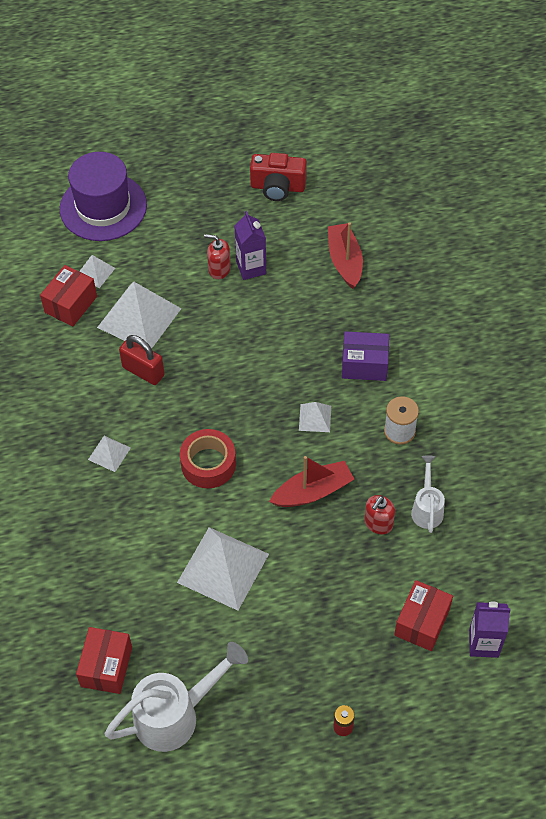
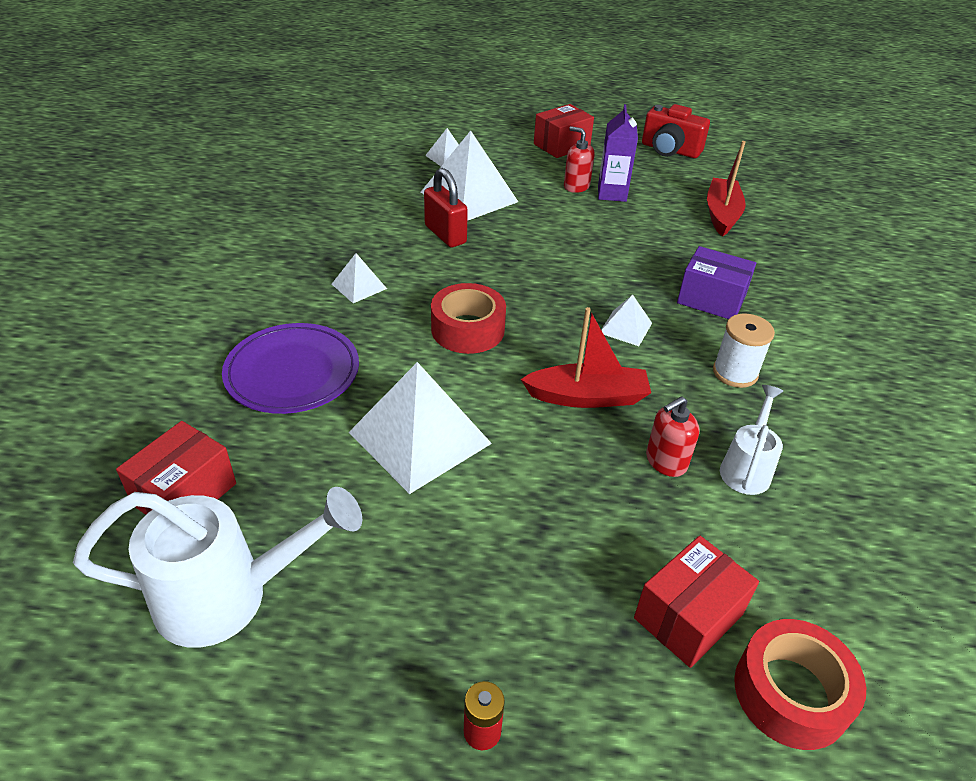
camera: 20 degrees right, 15 degrees down
red box [40,265,97,327] -> red box moved to [534,104,594,158]
purple hat [60,152,147,241] -> none
purple carton [469,601,511,658] -> red tape [734,619,866,750]
none -> purple plate [222,323,359,414]

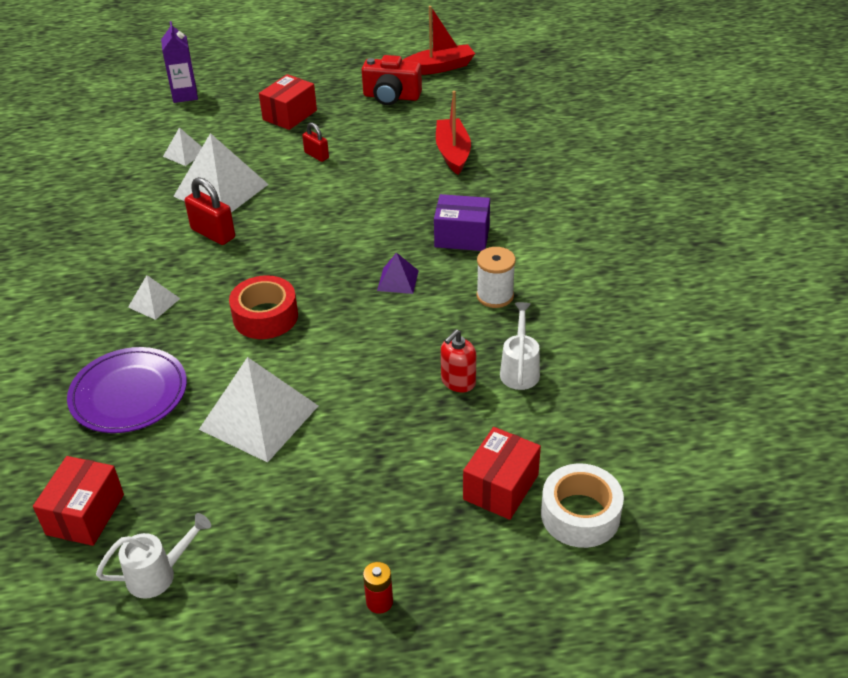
camera: 15 degrees left, 0 degrees up
white watering can [73,487,362,648] -> white watering can [96,513,211,599], size x0.56
red boat [520,307,651,408] -> red boat moved to [402,6,475,75]
red soap dispenser [564,126,595,193] -> red padlock [302,122,329,162]
purple carton [598,104,638,202] -> purple carton moved to [161,21,198,103]
white pyramid [601,295,652,346] -> purple pyramid [377,253,419,294]
red tape [734,619,866,750] -> white tape [541,463,624,548]

